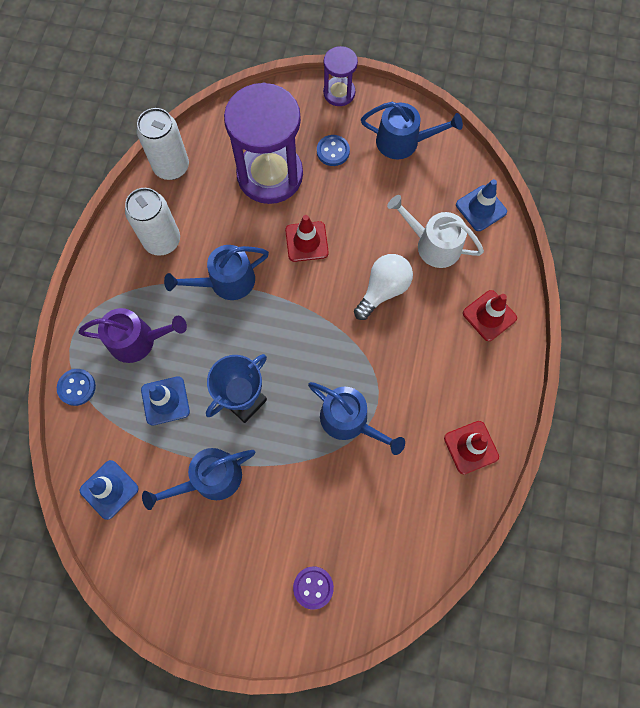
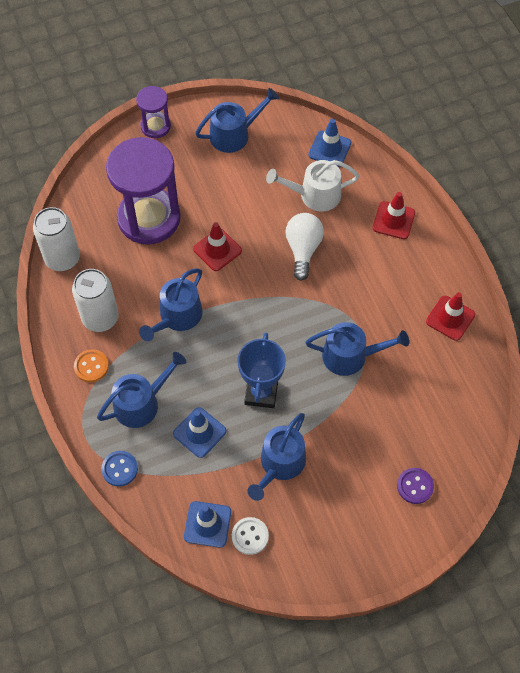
camera: 35 degrees left, 10 degrees down
purple watering can [78,308,187,363] -> blue watering can [97,352,186,428]
blue button [317,135,350,166] -> none
none -> orange button [74,349,109,382]
none -> white button [232,517,269,555]

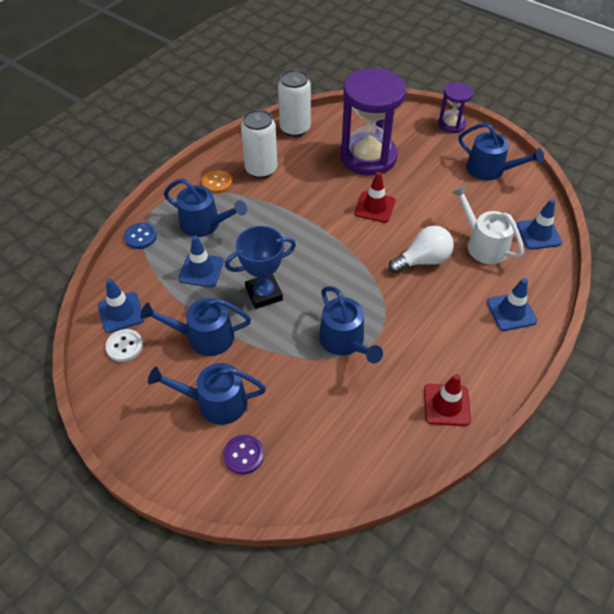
camera: 60 degrees right, 10 degrees down
blue watering can [139,268,203,341] -> blue watering can moved to [148,363,266,425]
red traffic cone [373,192,415,239] -> blue traffic cone [487,278,537,331]

